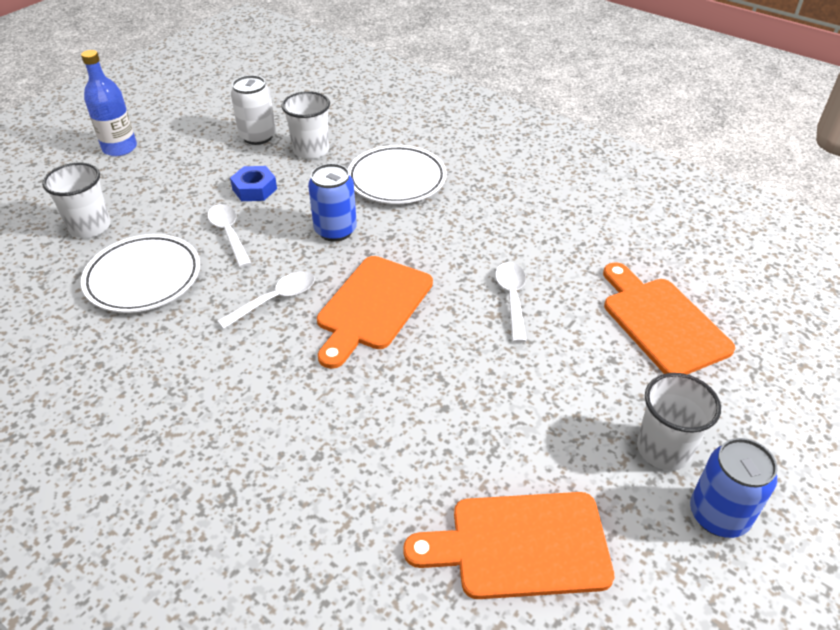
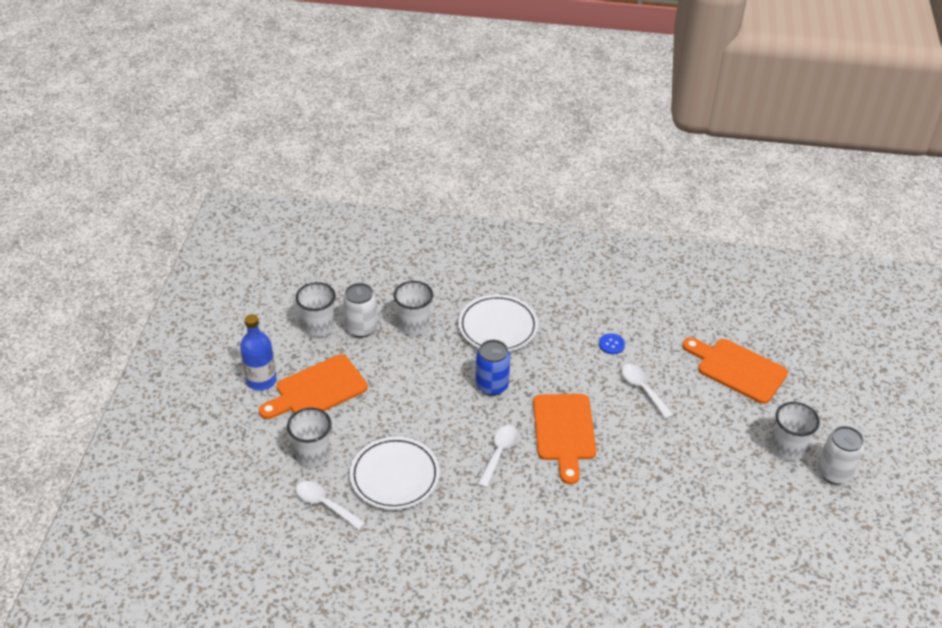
camera: 30 degrees left, 0 degrees up
white spoon [207,204,252,268] -> white spoon moved to [296,481,365,530]
blue nut [230,166,277,201] -> none
orange cutting board [403,492,614,599] -> orange cutting board moved to [259,354,368,419]
blue can [690,438,777,538] -> white can [818,426,864,484]
none -> white cup [296,282,336,337]
none -> blue button [599,333,625,354]

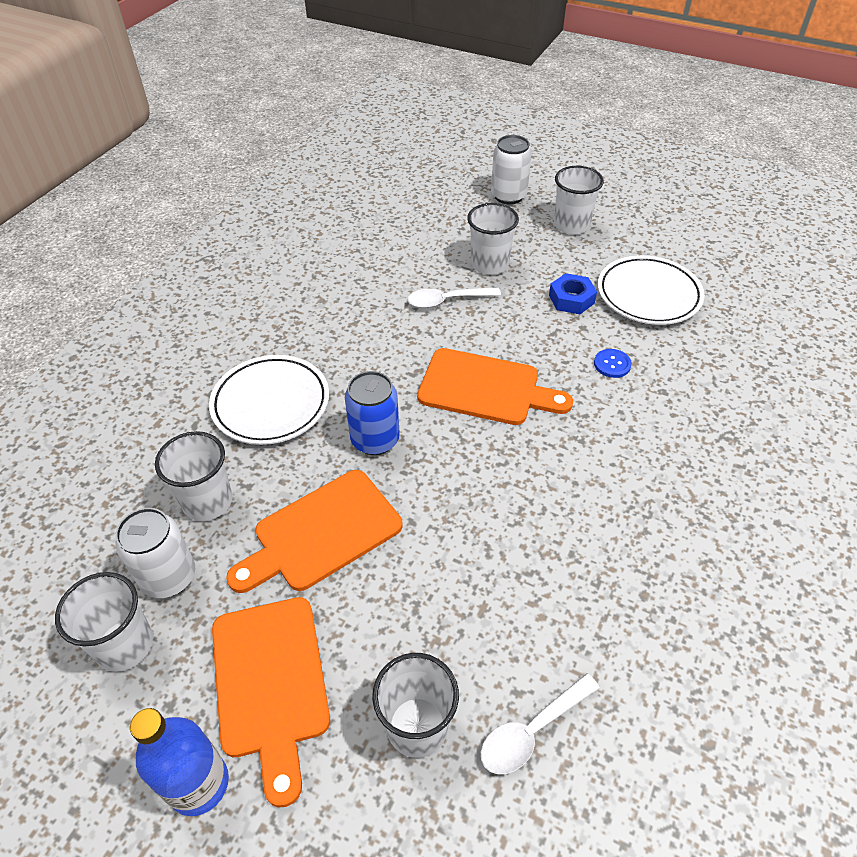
camera: 70 degrees left, 5 degrees up
white plate [350,437,440,510] -> white plate moved to [598,255,705,325]
white spoon [477,425,518,488] -> none
blue button [599,333,625,354] -> blue button moved to [594,349,632,378]
orange cutting board [682,338,788,404] -> orange cutting board moved to [226,470,403,593]
white can [818,426,864,484] -> white can moved to [491,135,532,205]
none -> white cup [467,203,519,275]
none -> blue nut [549,273,597,314]

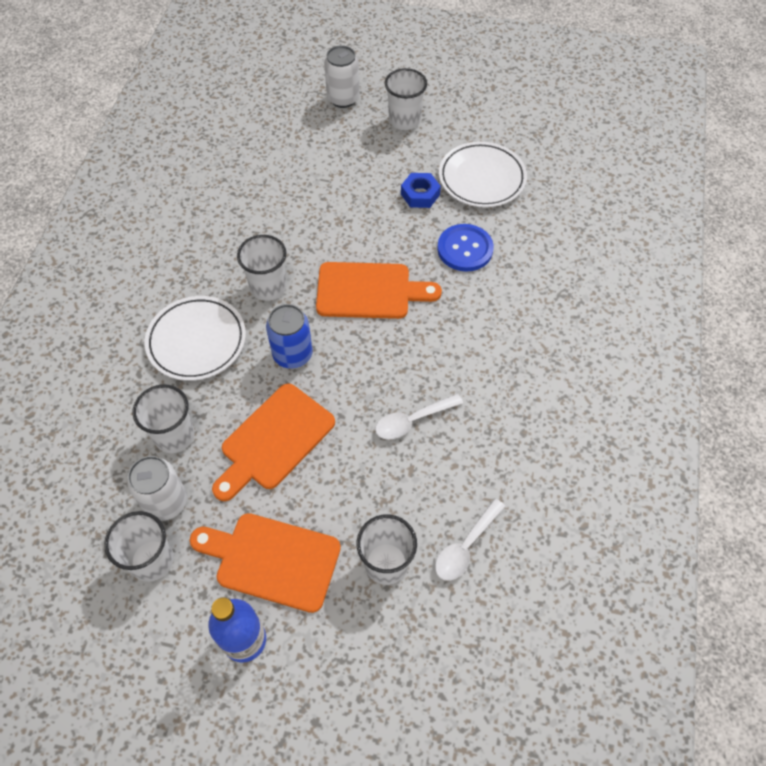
camera: 15 degrees left, 10 degrees up
orange cutting board [212,597,330,807] -> orange cutting board turned 135 degrees clockwise [190,513,341,613]
white spoon [408,287,501,308] -> white spoon moved to [375,394,463,440]
white cup [467,203,519,275] -> white cup moved to [237,235,287,301]
blue button [594,349,632,378] -> blue button [437,224,494,272], size x1.85

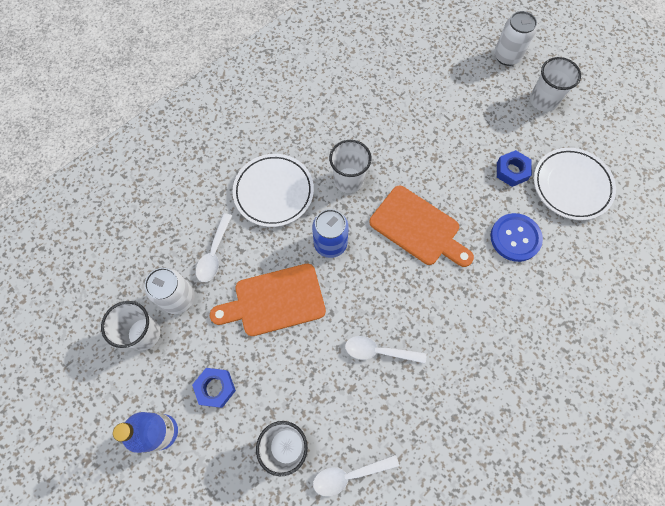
camera: 35 degrees right, 10 degrees up
white cup [133,384,195,453] -> white spoon [196,213,232,282]
orange cutting board [190,513,341,613] -> blue nut [192,368,236,408]

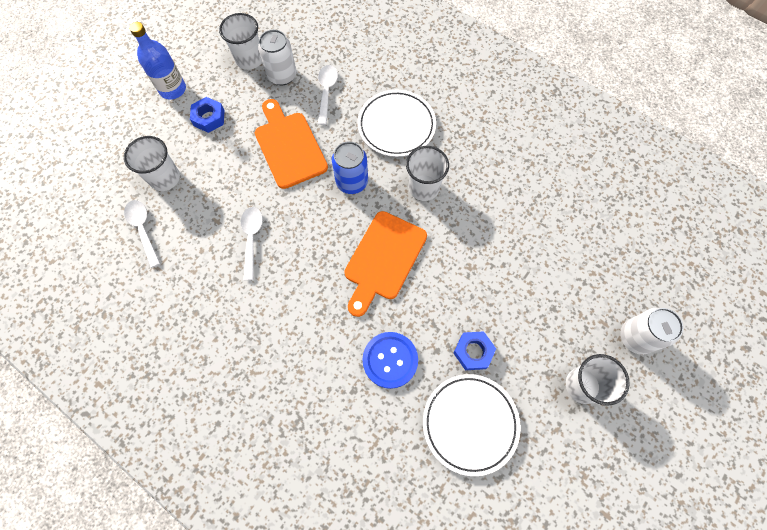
camera: 80 degrees right, 0 degrees up
white spoon [196,213,232,282] -> white spoon turned 90 degrees clockwise [318,65,338,125]

